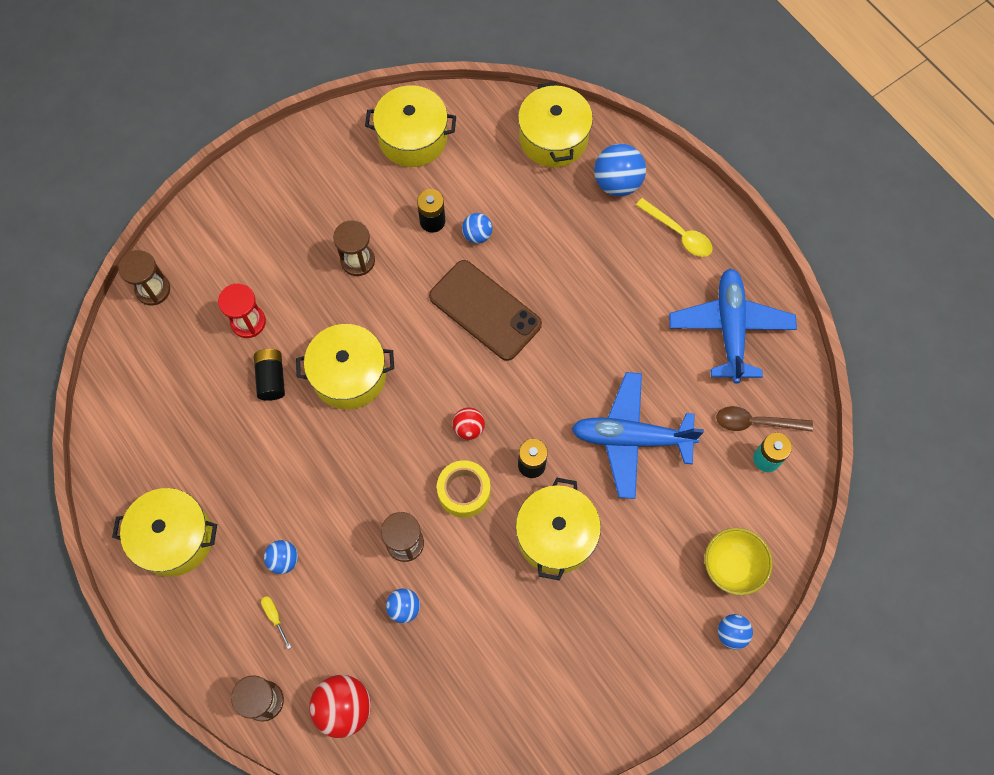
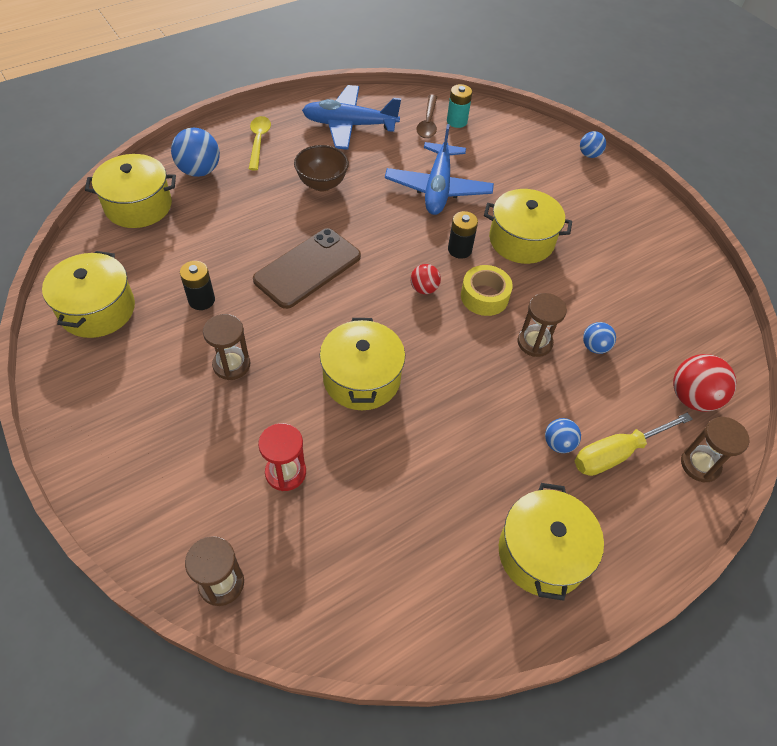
camera: 90 degrees left, 15 degrees down
black battery [254,349,285,401] -> none
yellow screwdriver [261,596,291,649] -> yellow screwdriver [575,413,692,476], size x2.33
blue ball [462,213,492,244] -> none
yellow spoon [636,198,713,257] -> yellow spoon turned 45 degrees counterclockwise [249,116,271,170]
yellow bowl [705,528,773,595] -> none
none -> brown bowl [294,145,349,191]

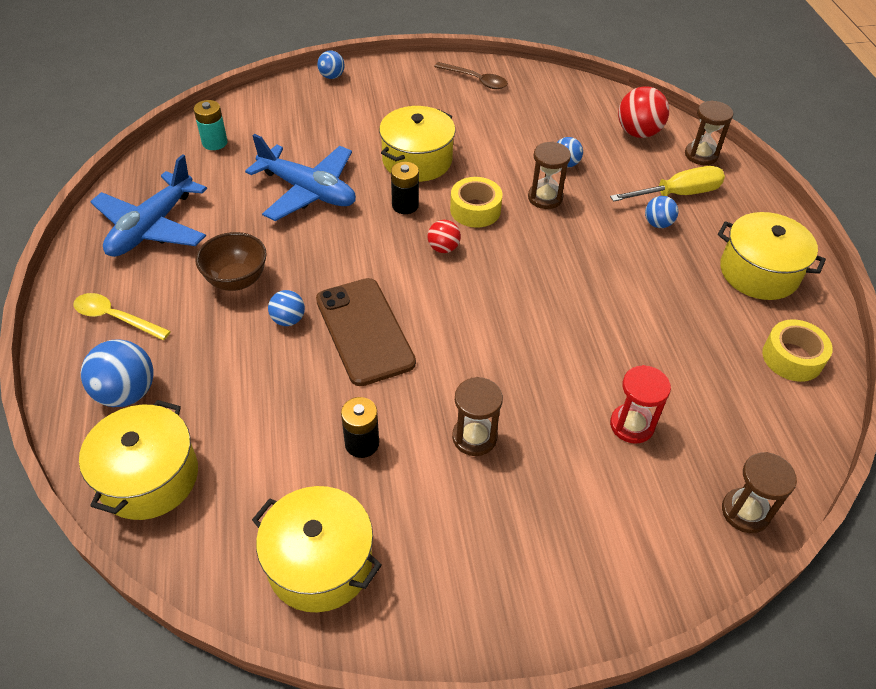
camera: 65 degrees left, 5 degrees down
yellow pot [320,318,405,410] -> none
brown spoon [417,95,437,138] -> brown spoon moved to [434,62,508,89]
yellow screwdriver [575,413,692,476] -> yellow screwdriver turned 105 degrees counterclockwise [610,166,725,202]
none -> blue ball [268,290,305,326]
none -> yellow tape [762,319,833,382]

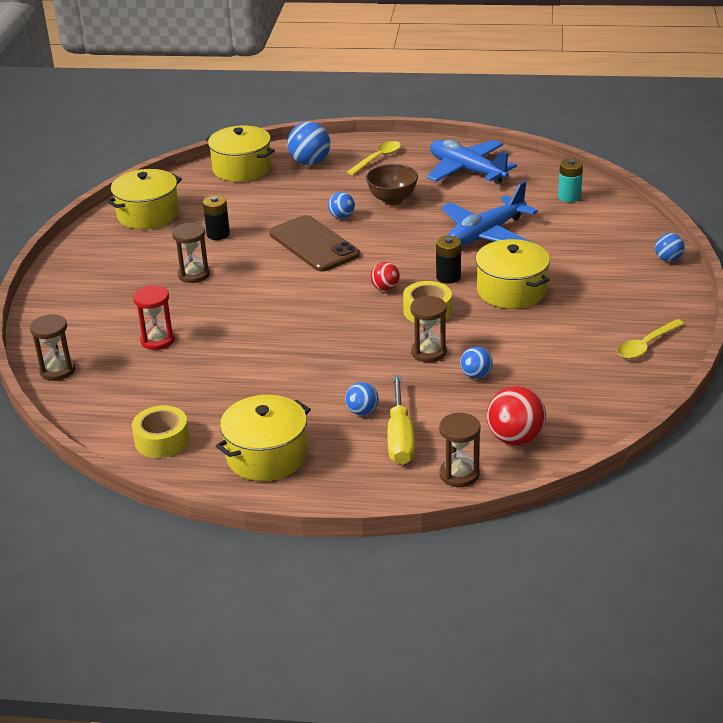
camera: 110 degrees right, 15 degrees down
brown phone [316,278,416,386] -> brown phone turned 60 degrees clockwise [269,215,360,272]
brown spoon [434,62,508,89] -> yellow spoon [617,319,684,359]

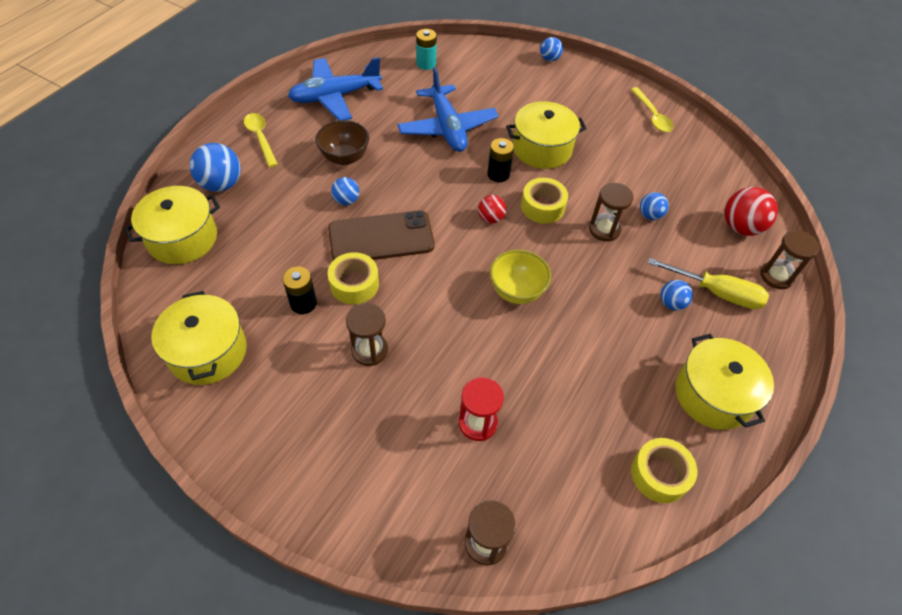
camera: 70 degrees left, 20 degrees up
none -> yellow tape [328,252,379,305]
none -> yellow bowl [490,249,551,304]

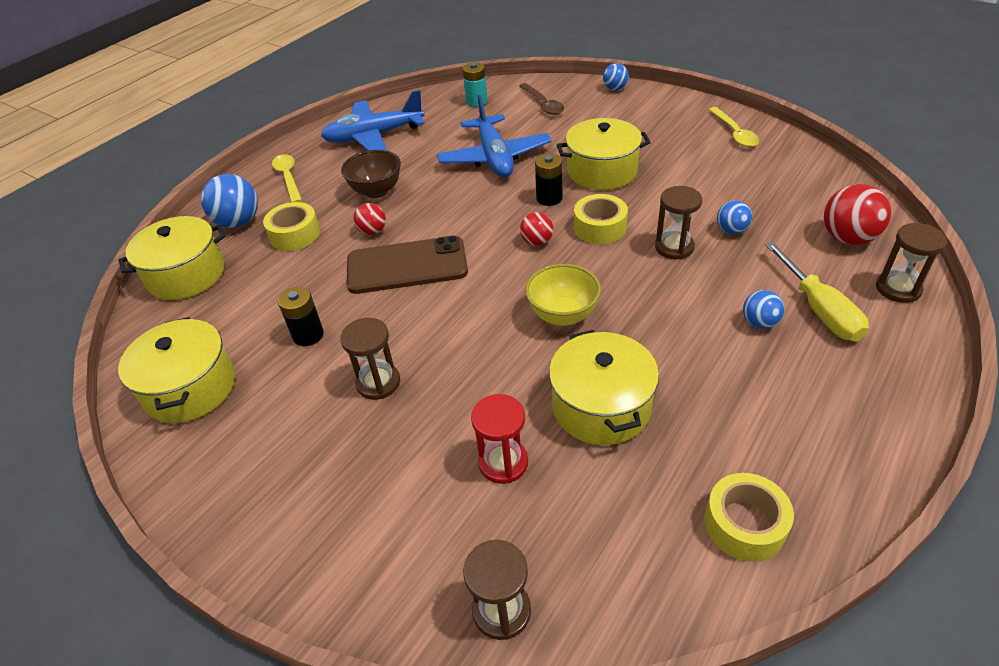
camera: 10 degrees right, 10 degrees down
yellow tape [328,252,379,305] -> yellow tape moved to [263,202,320,251]
blue ball [331,177,359,205] -> red ball [353,203,386,235]
yellow screwdriver [648,258,769,309] -> yellow screwdriver turned 45 degrees clockwise [765,241,869,341]
yellow pot [675,334,774,430] -> yellow pot moved to [549,330,659,445]
none -> brown spoon [519,83,564,115]

